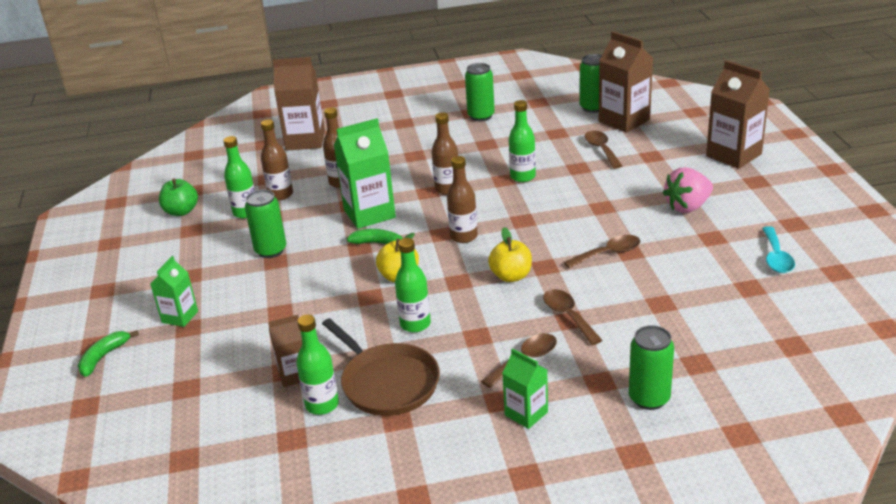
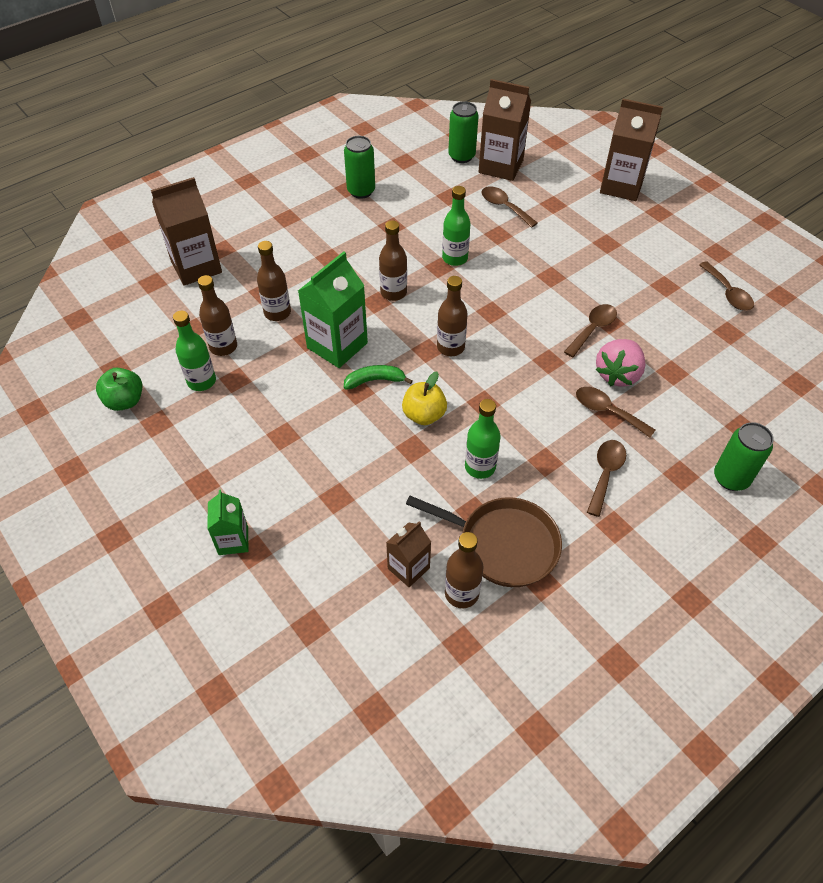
camera: 30 degrees left, 20 degrees up
green banana [78,331,139,377] -> none
green can [245,190,286,258] -> none
green bottle [297,315,339,415] -> brown bottle [445,532,483,608]
yellow apple [488,227,532,282] -> none
green carton [502,348,548,429] -> none
pink strawberry [663,167,713,213] -> pink strawberry moved to [596,339,646,386]
turquoise spoon [762,226,795,273] -> brown spoon [699,262,754,311]

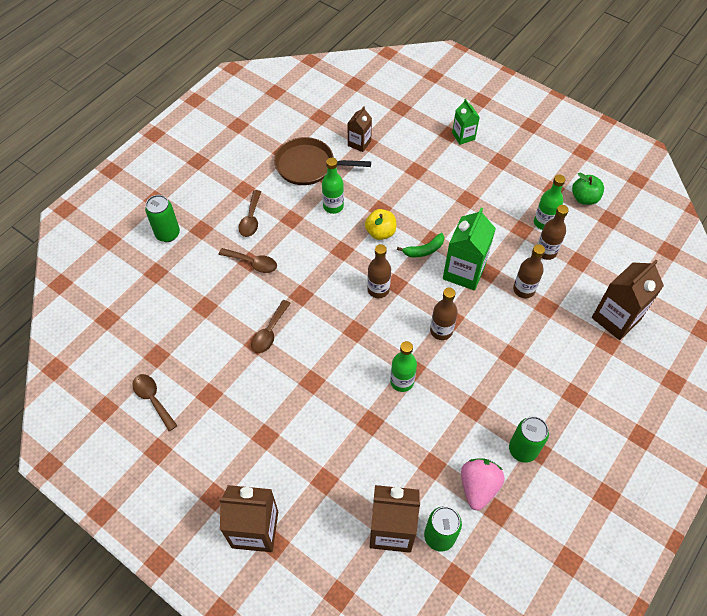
camera: 165 degrees right, 5 degrees up
brown bottle [445,532,483,608] -> none
brown spoon [482,186,538,228] -> none
pink strawberry [596,339,646,386] -> pink strawberry moved to [461,459,505,510]

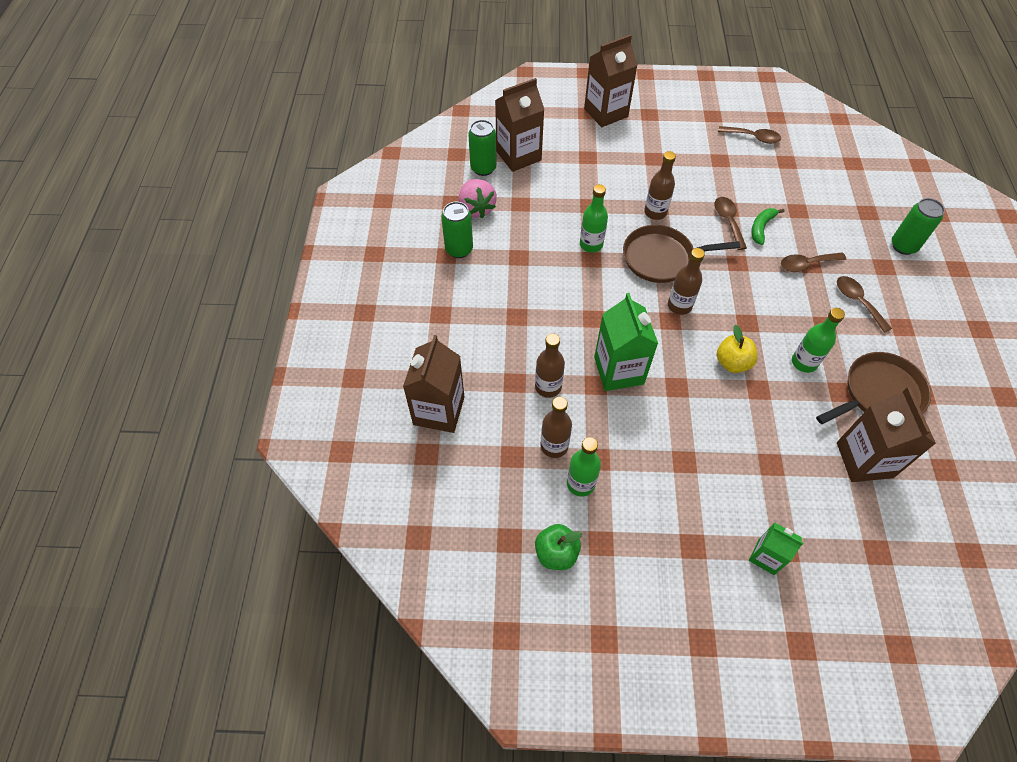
camera: 145 degrees right, 0 degrees up
brown carton [347,106,372,152] -> brown carton [837,387,936,482], size x1.74
green banana [397,233,444,257] -> green banana moved to [751,208,784,245]
brown bottle [430,287,458,340] -> brown bottle moved to [644,151,676,220]
none -> brown pan [623,225,741,283]

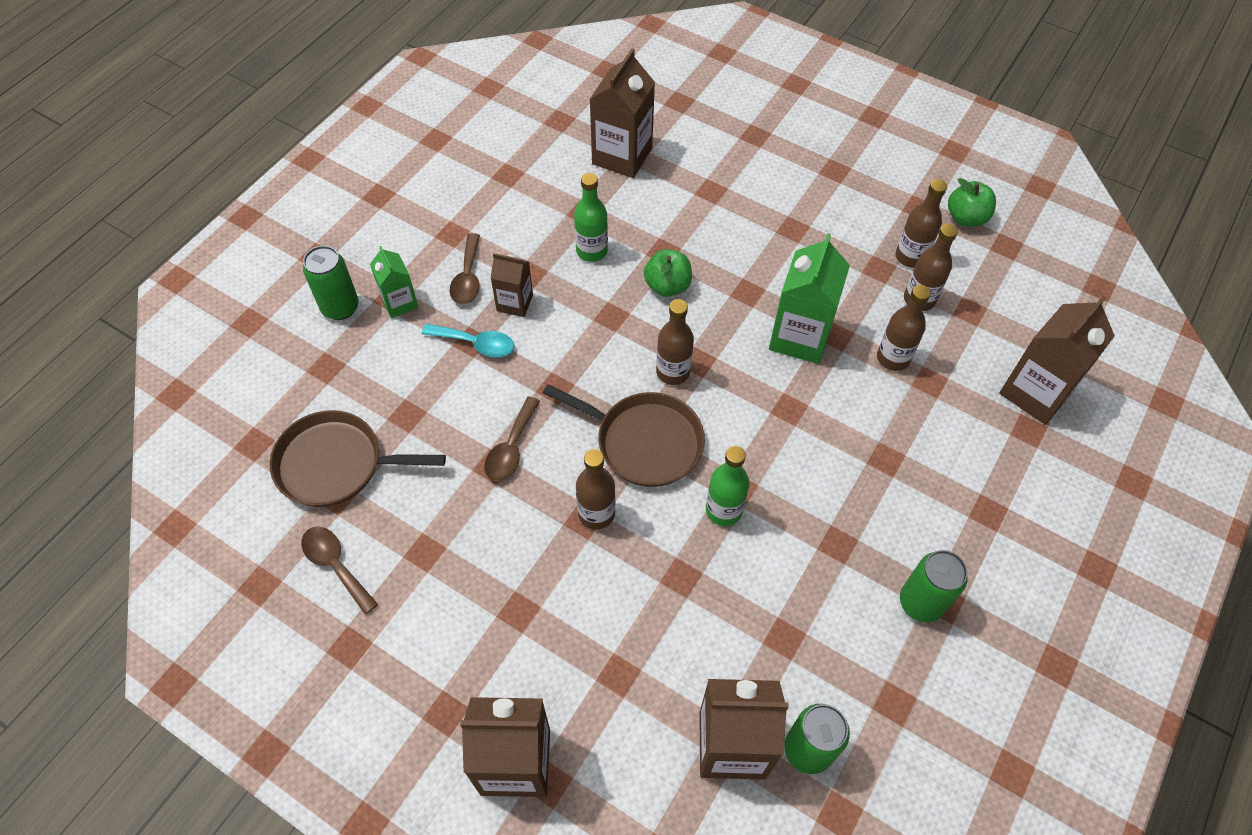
camera: 150 degrees left, 0 degrees up
pink strawberry [459,179,497,218] -> none
green bottle [567,437,601,497] -> brown bottle [895,179,947,268]
yellow apple [717,325,758,373] -> green apple [644,249,692,297]
green carton [749,522,804,575] -> green carton moved to [370,246,419,318]
green banana [751,208,784,245] -> none
brown spoon [781,253,846,272] -> turquoise spoon [422,324,514,357]
brown pan [816,352,931,424] -> brown pan moved to [270,410,446,507]
none -> brown carton [491,253,533,317]

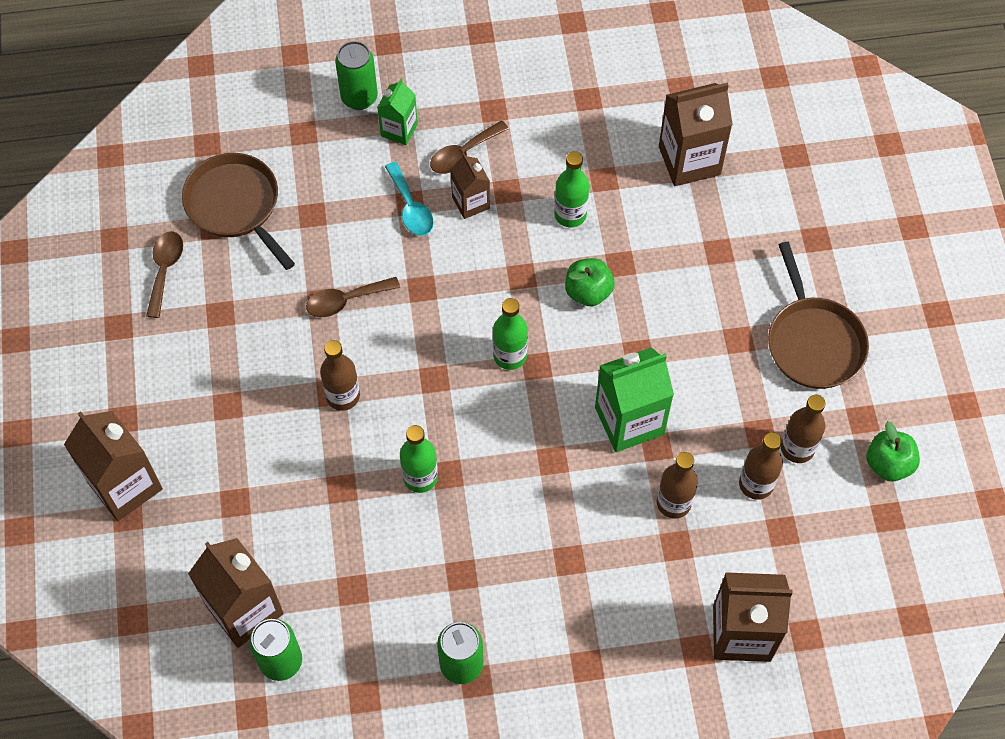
camera: 50 degrees right, 5 degrees up
brown pan [543,384,705,487] -> brown pan moved to [768,242,869,389]
brown bottle [656,299,694,385] -> green bottle [493,298,528,370]

